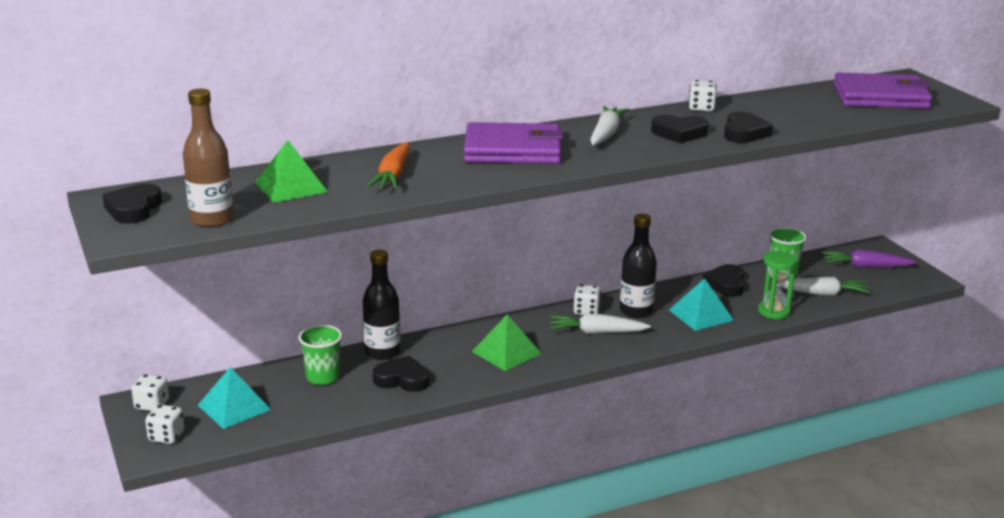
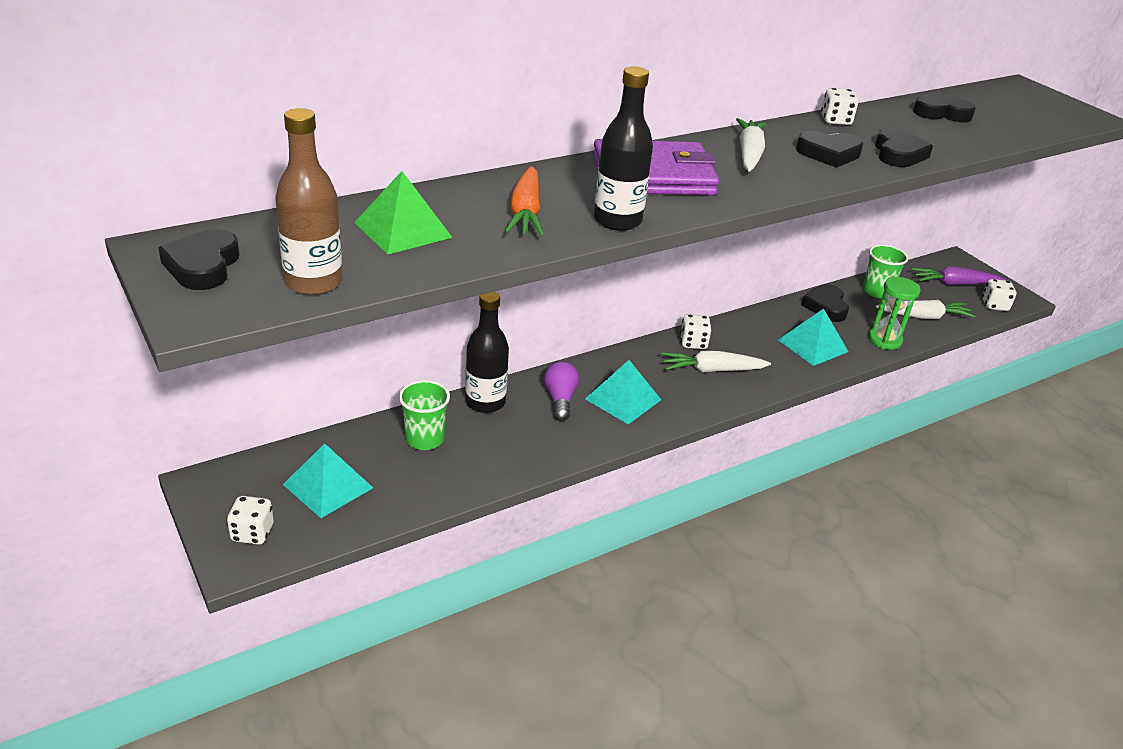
camera: 10 degrees left, 10 degrees up
white dice [131,374,169,411] -> white dice moved to [982,279,1017,311]
black heart [373,356,429,392] -> black heart moved to [913,91,976,122]
green pyramid [472,314,541,371] -> turquoise pyramid [585,360,661,424]
black bottle [620,213,657,318] -> black bottle moved to [594,66,653,231]
purple wallet [834,72,932,109] -> none
none -> purple light bulb [544,361,579,421]

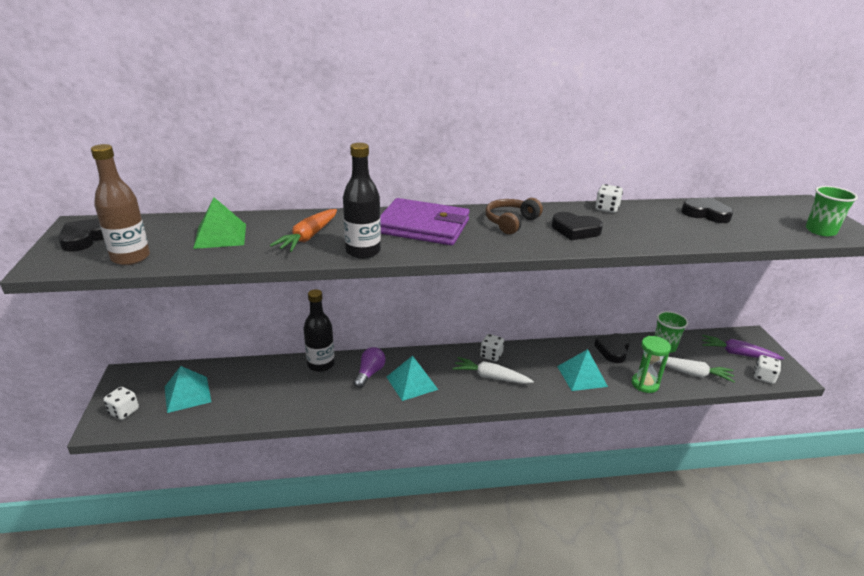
camera: 25 degrees right, 5 degrees down
green cup [399,380,450,450] -> green cup moved to [806,186,858,236]
white carrot [736,118,766,172] -> brown headphones [485,198,543,234]
black heart [875,128,933,167] -> none

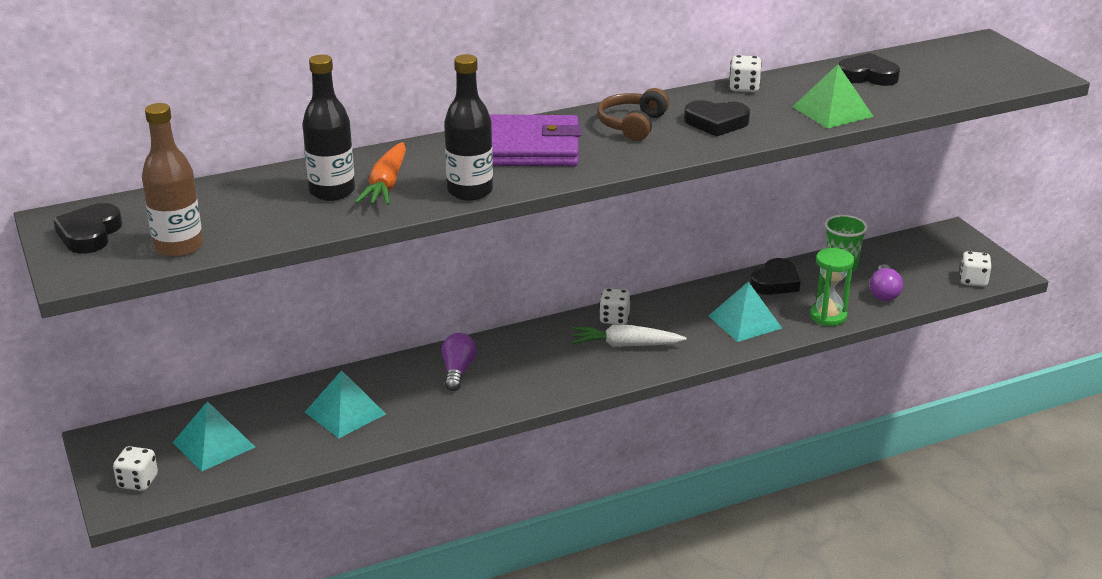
camera: 15 degrees left, 0 degrees up
green pyramid [193,197,246,249] -> green pyramid moved to [793,64,874,129]
black bottle [304,289,335,372] -> black bottle moved to [302,55,355,201]
turquoise pyramid [387,355,438,401] -> turquoise pyramid moved to [305,370,386,438]
black heart [594,333,630,363] -> black heart turned 150 degrees counterclockwise [750,258,800,295]
white carrot [658,357,735,382] -> purple light bulb [870,264,903,301]
purple carrot [702,335,784,360] -> none
green cup [806,186,858,236] -> none

